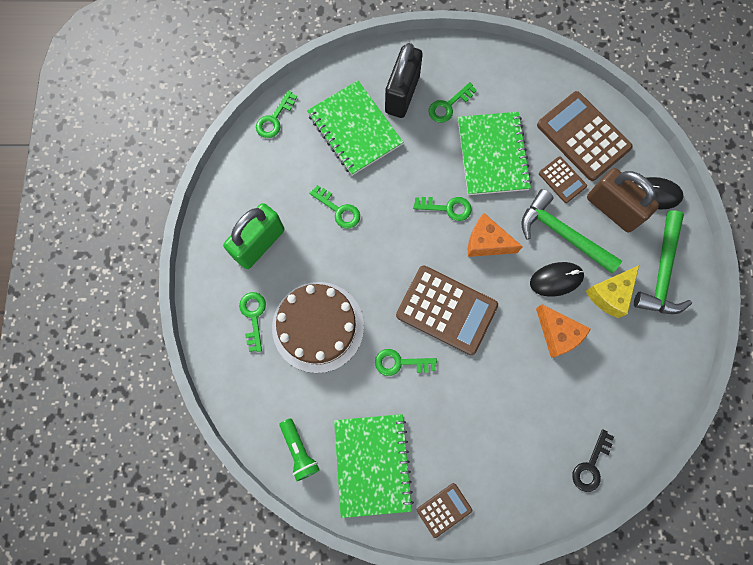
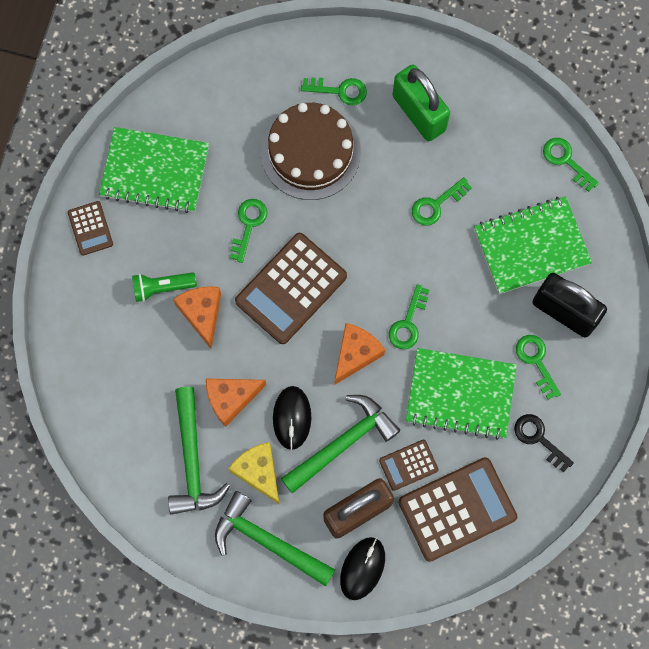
camera: 105 degrees right, 0 degrees up
green flashlight [279,418,320,481] -> green flashlight moved to [132,272,197,302]
black key [572,429,614,492] -> black key moved to [514,414,574,472]
none -> green hammer [168,387,230,515]
none -> orange cheese [173,286,221,349]

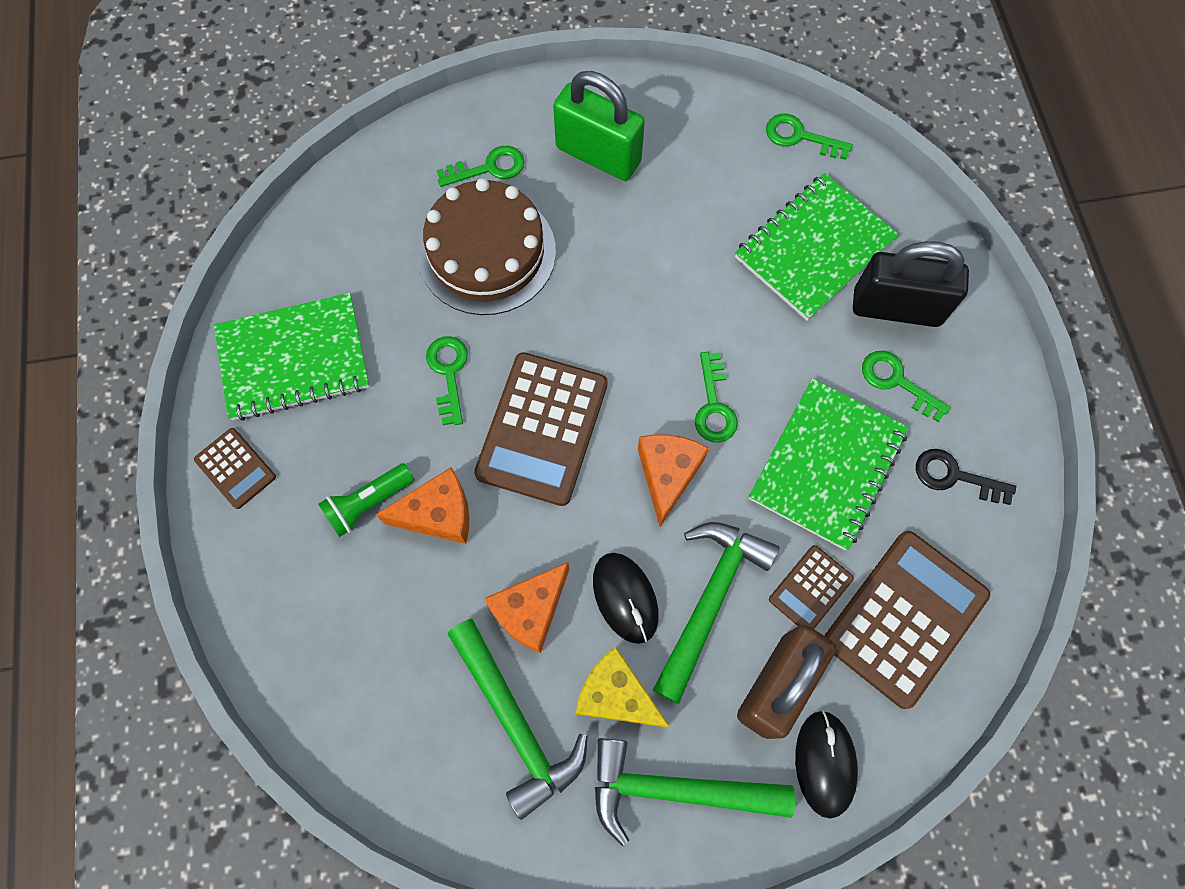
camera: 25 degrees left, 5 degrees down
orange cheese [173,286,221,349] -> orange cheese turned 120 degrees clockwise [375,467,469,544]
green notebook [406,348,517,440] -> green notebook turned 45 degrees counterclockwise [749,378,909,550]
green key [412,177,472,225] -> none

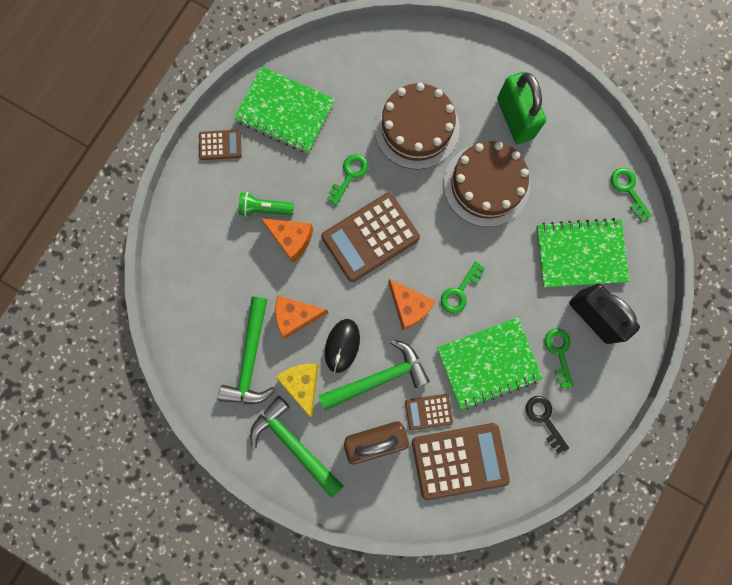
camera: 40 degrees right, 10 degrees up
brown calculator [194,428,276,509] -> brown calculator turned 90 degrees counterclockwise [199,130,242,160]
green key [437,146,524,187] -> none
orange cheese [638,434,709,527] -> orange cheese turned 90 degrees clockwise [388,279,436,330]
black mouse [795,710,858,819] -> none
none -> brown cake [444,141,530,227]

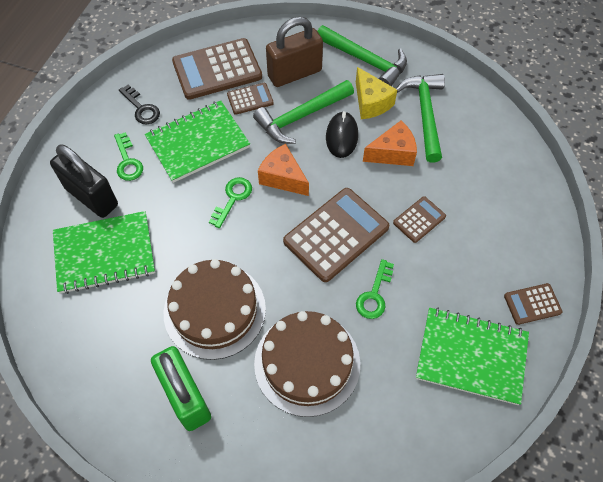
camera: 170 degrees right, 20 degrees down
green flashlight [239,192,294,217] -> none
orange cheese [261,218,313,263] -> brown calculator [393,196,446,243]
green key [611,168,652,221] -> none

